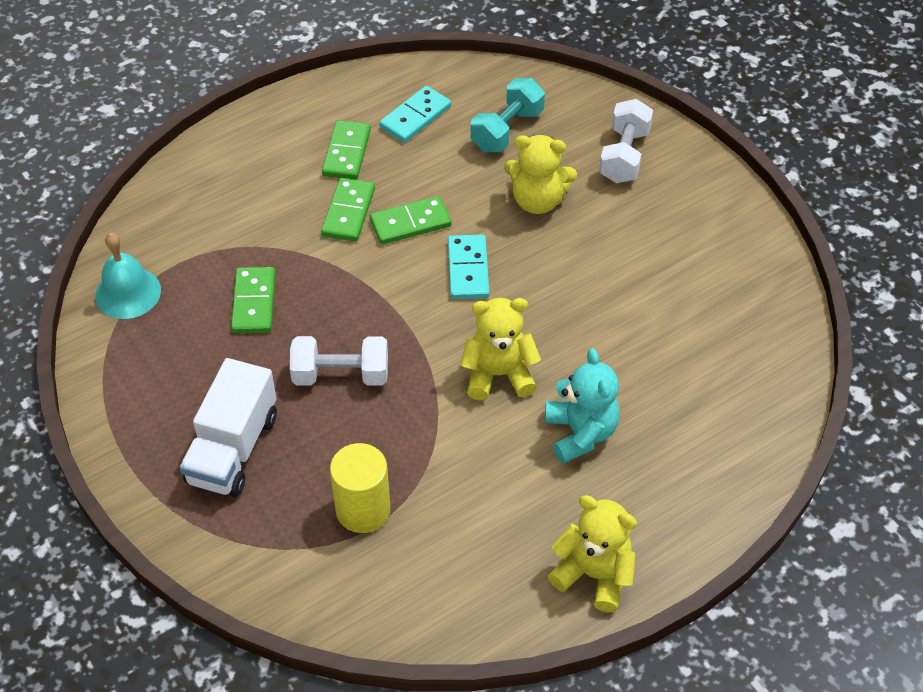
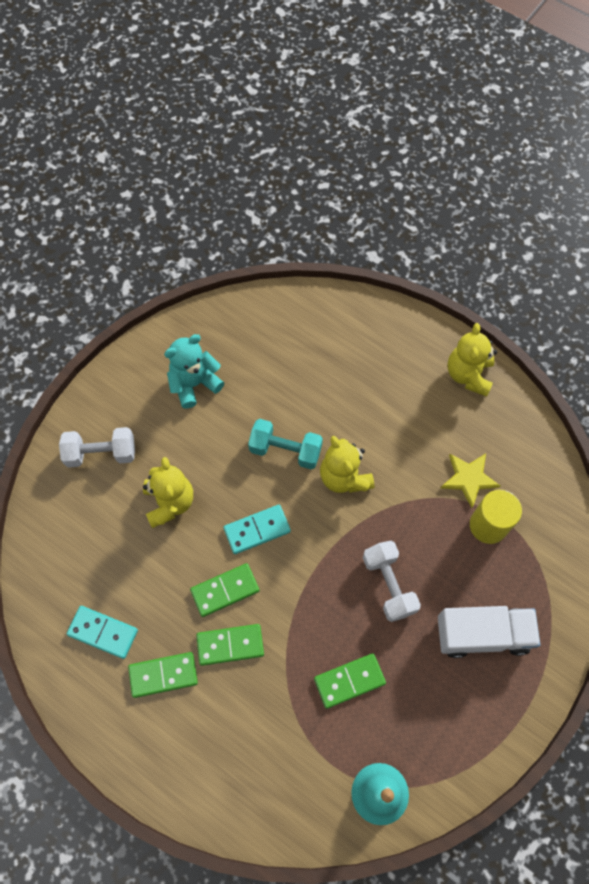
camera: 110 degrees left, 15 degrees up
green domino [370,196,451,245] -> green domino turned 75 degrees counterclockwise [190,563,260,617]
turquoise dumbbell [471,78,545,152] -> turquoise dumbbell moved to [248,419,323,469]
turquoise teddy bear [545,348,620,463] -> turquoise teddy bear moved to [164,334,224,409]
none -> yellow star [441,454,500,508]

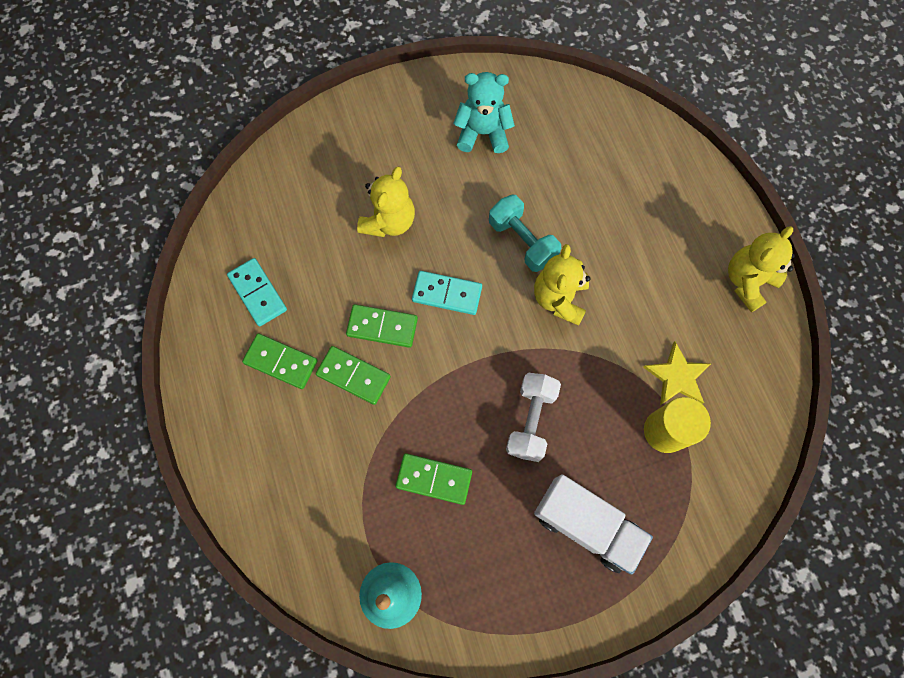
camera: 35 degrees right, 5 degrees up
white dumbbell [59,427,135,468] -> none

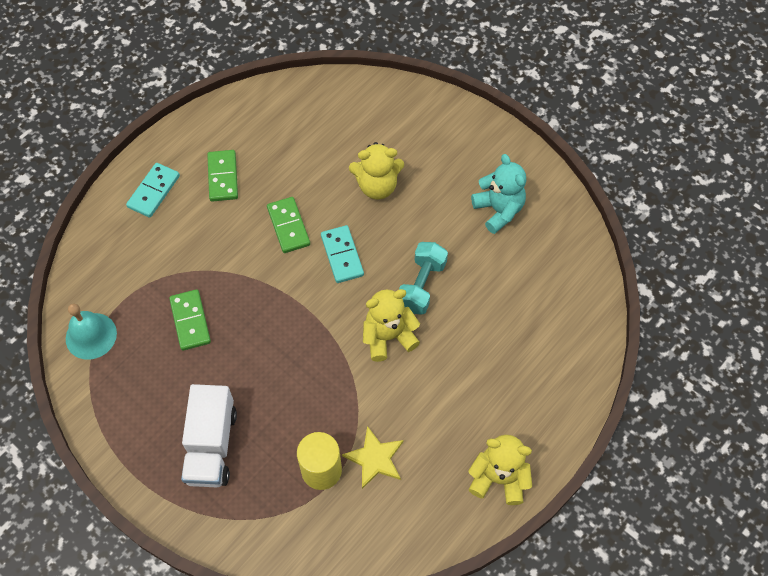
camera: 60 degrees right, 10 degrees down
turquoise domino [227,258,287,326] -> turquoise domino moved to [126,163,180,218]
green domino [316,346,391,405] -> none
white dumbbell [506,373,561,462] -> none

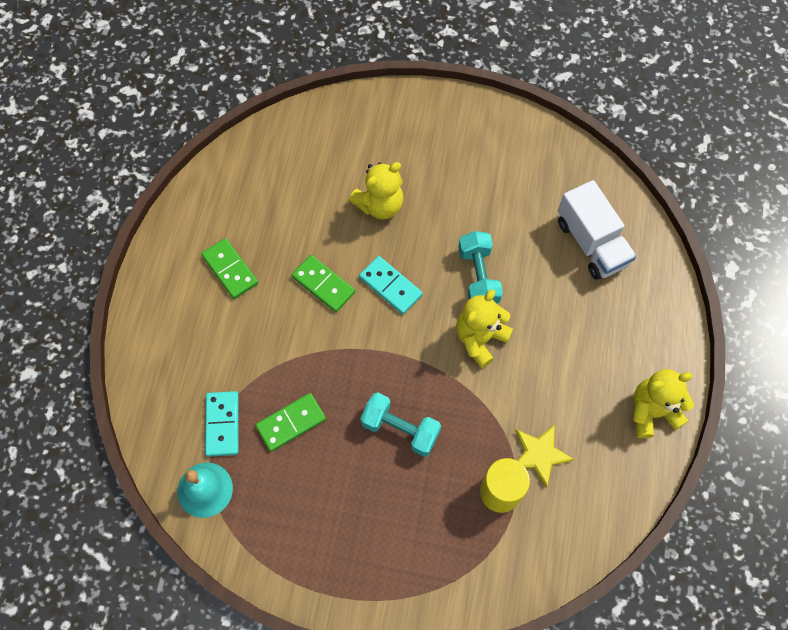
camera: 30 degrees left, 5 degrees up
turquoise domino [126,163,180,218] -> turquoise domino moved to [205,391,239,457]
green domino [169,289,211,351] -> green domino turned 75 degrees counterclockwise [255,393,326,452]
white truck [181,384,237,487] -> white truck moved to [558,180,636,280]
turquoise teddy bear [471,154,526,234] -> none
none -> turquoise dumbbell [360,392,441,457]

